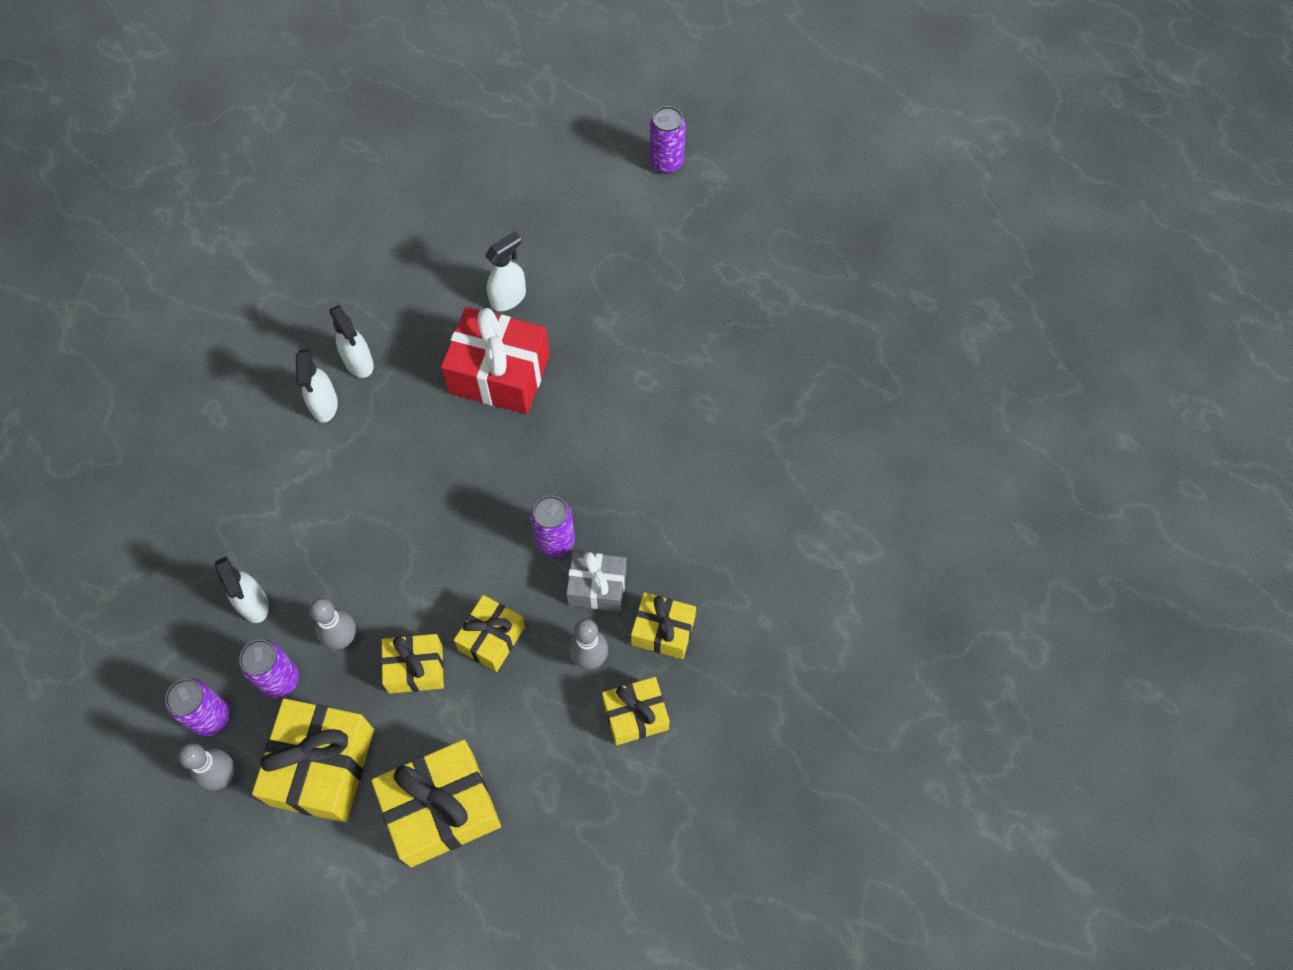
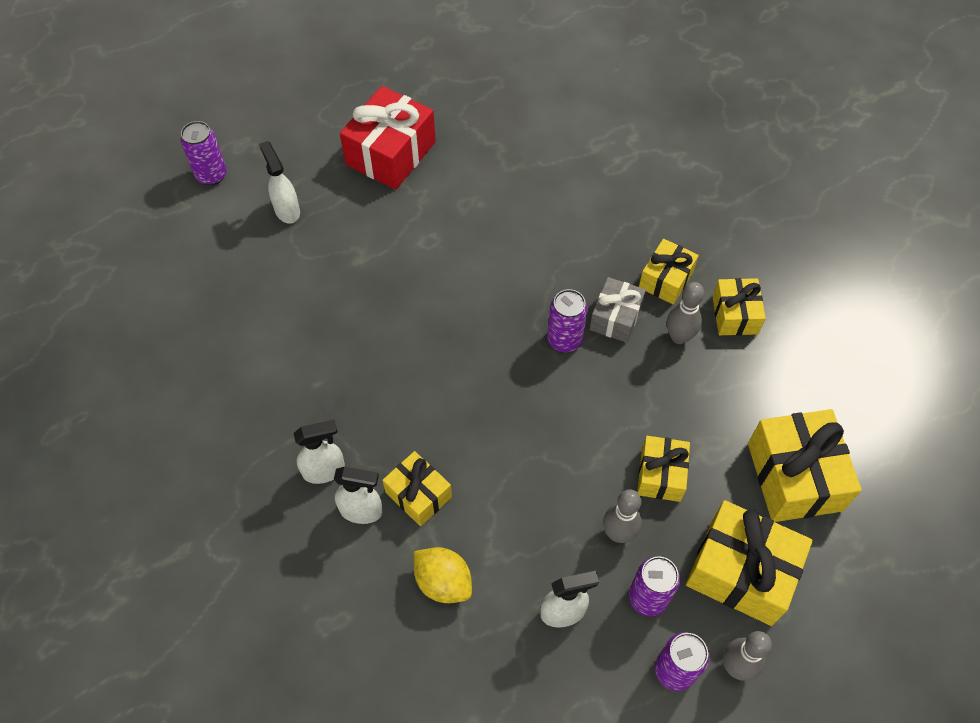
camera: 75 degrees left, 5 degrees down
red gift [441,307,550,414] -> red gift moved to [340,86,436,190]
yellow gift [454,595,525,672] -> yellow gift moved to [382,451,452,526]
white spray bottle [485,231,526,311] -> white spray bottle moved to [259,141,300,224]
none -> yellow lemon [414,547,472,603]

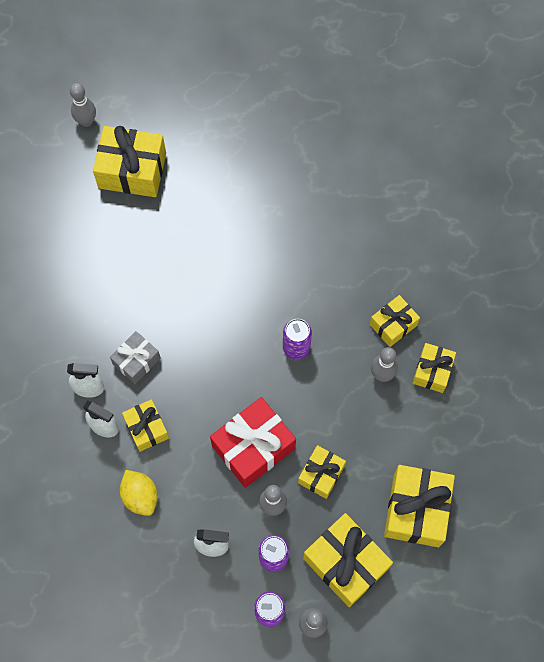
camera: 20 degrees right, 10 degrees up
purple can [181,121,227,185] -> grey bowling pin [70,83,96,127]
white spray bottle [259,141,300,224] -> yellow gift [93,126,166,197]
red gift [340,86,436,190] -> red gift moved to [210,397,296,488]
grey gift [590,277,646,343] -> grey gift moved to [110,331,161,384]

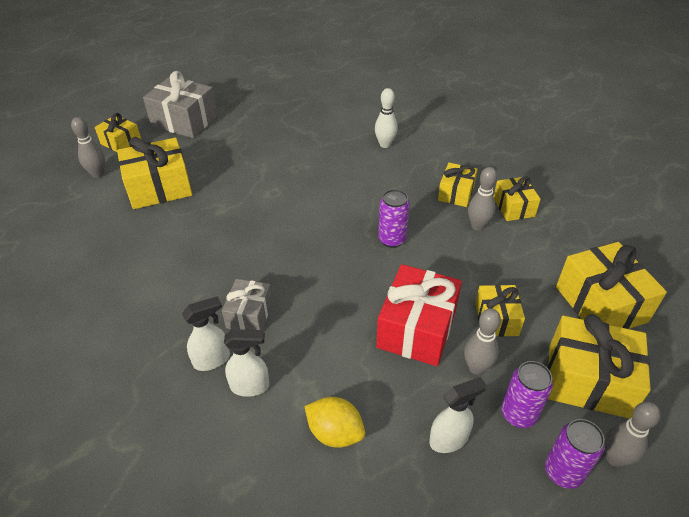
camera: 30 degrees left, 25 degrees down
yellow gift [122,399,169,452] -> yellow gift moved to [95,113,141,152]
none -> grey gift [143,71,218,138]
none -> white bowling pin [375,88,398,148]

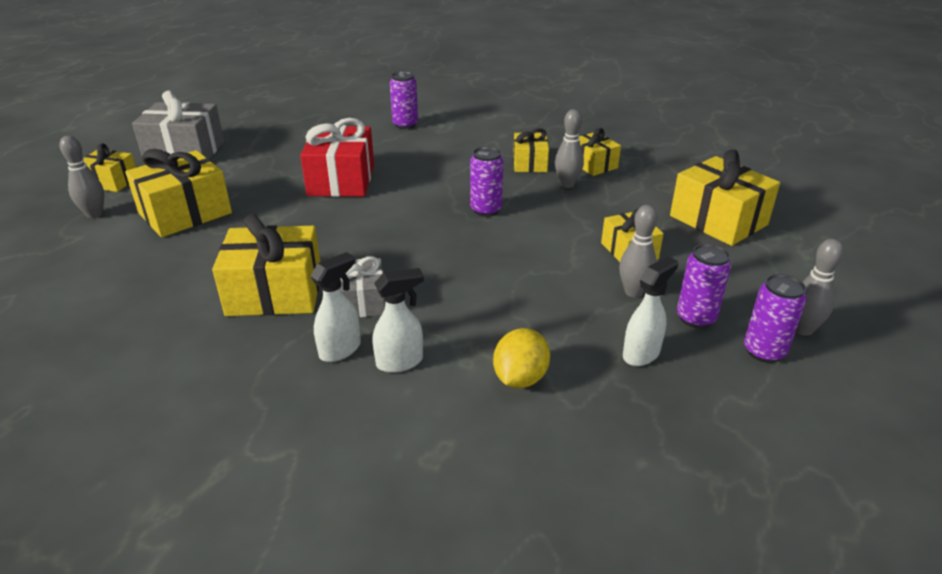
camera: 20 degrees left, 10 degrees down
yellow lemon [305,397,365,448] -> yellow lemon turned 75 degrees counterclockwise [493,328,550,388]
white bowling pin [375,88,398,148] -> none
red gift [376,264,462,366] -> red gift moved to [300,118,374,197]
yellow gift [547,314,651,419] -> yellow gift moved to [212,214,320,316]
none -> purple can [390,71,418,129]

